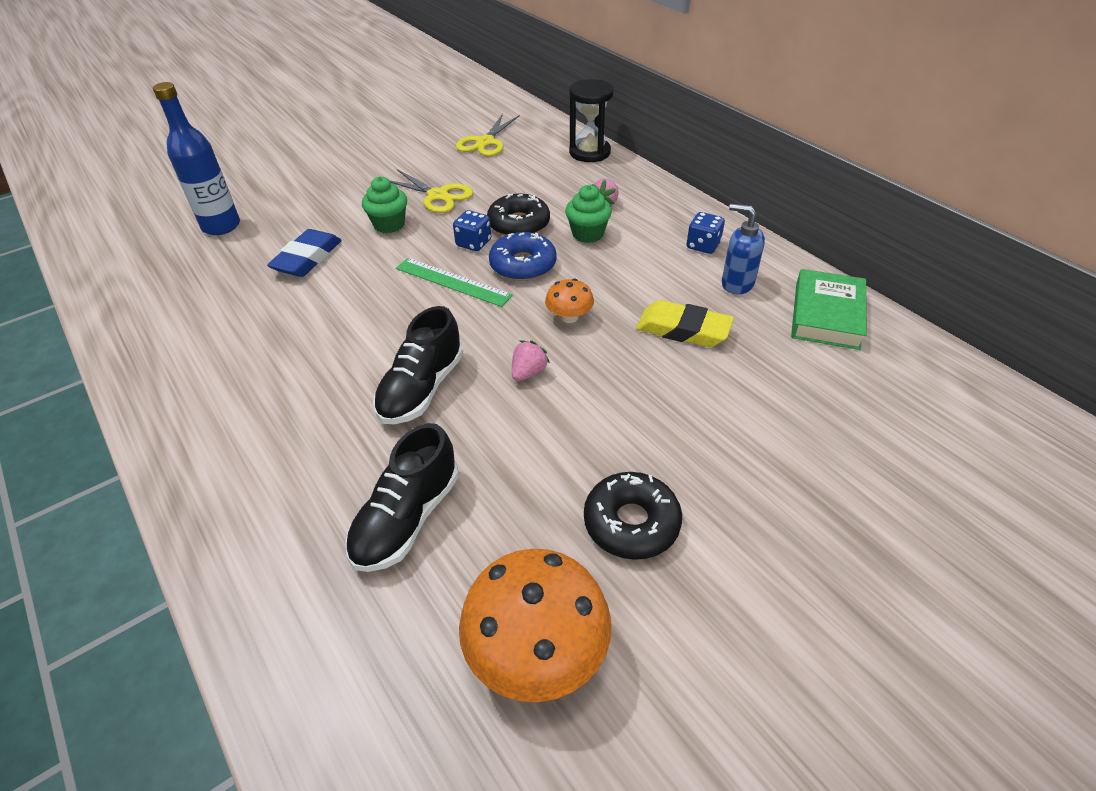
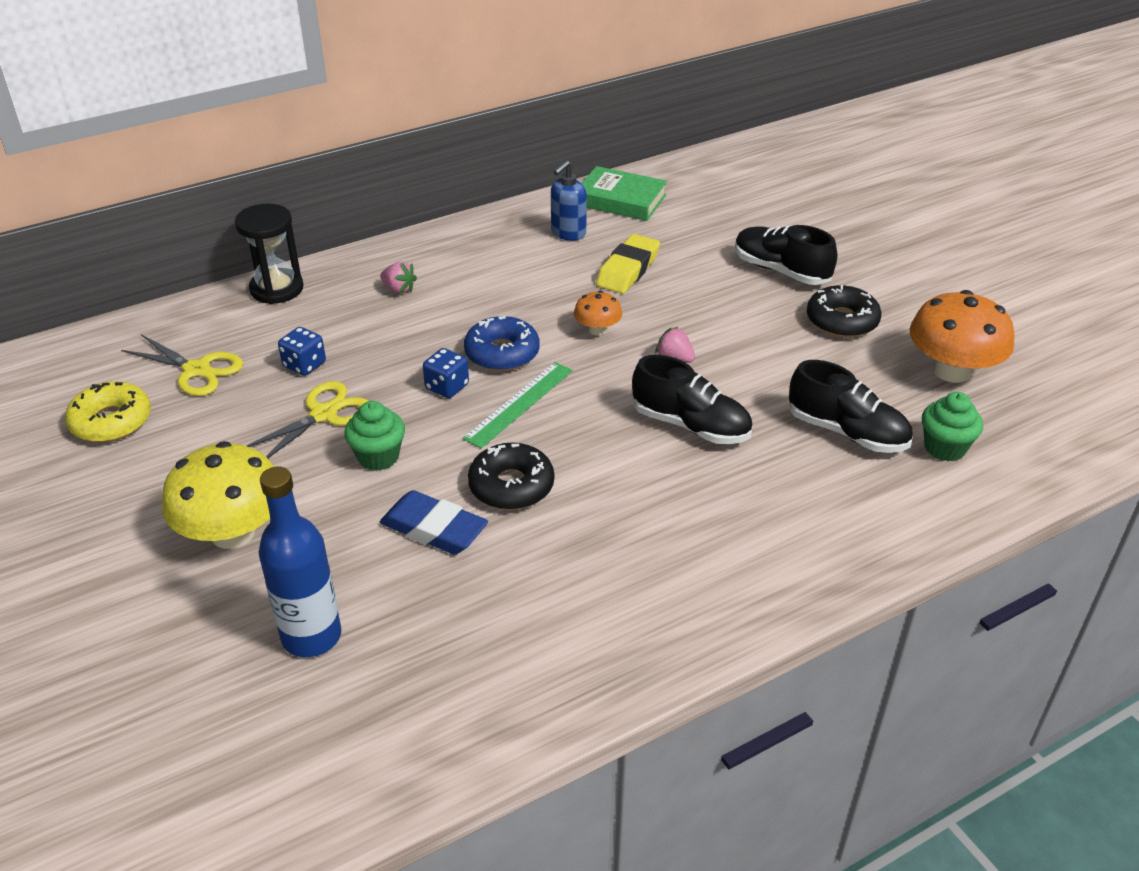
camera: 85 degrees left, 5 degrees down
black donut [487,194,550,236] -> black donut moved to [468,443,554,510]
green cupcake [565,185,612,243] -> green cupcake moved to [922,392,983,461]
blue dice [687,212,725,254] -> blue dice moved to [278,327,326,376]
none -> yellow donut [65,381,151,442]
none -> yellow mushroom [162,441,274,549]
none -> black shoe [735,225,837,285]

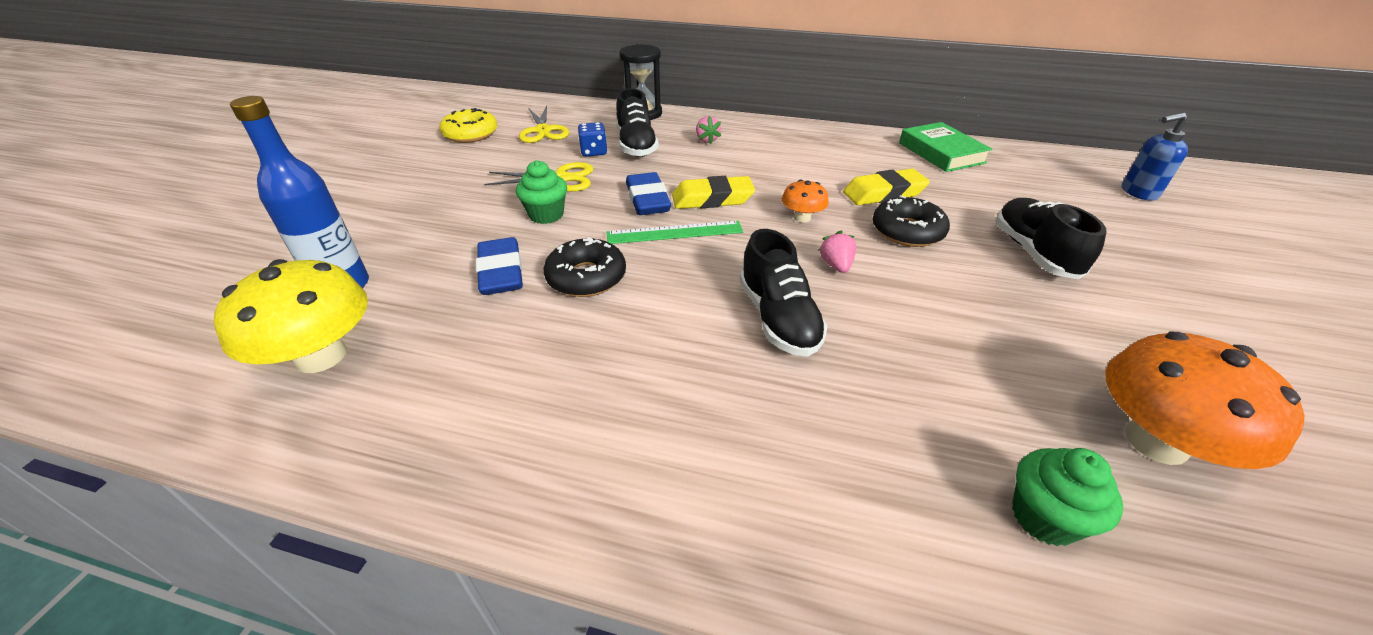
camera: 45 degrees right, 0 degrees up
yellow mushroom [162,441,274,549] -> yellow mushroom moved to [214,259,368,373]
blue dice [423,348,469,398] -> blue eraser [626,172,671,215]
blue donut [464,316,540,371] -> yellow eraser [672,176,755,209]
blue soap dispenser [551,160,587,241] -> blue soap dispenser moved to [1122,113,1188,201]
black shoe [789,360,913,453] -> black shoe moved to [616,88,659,157]
black donut [807,285,882,338] -> black donut moved to [873,195,950,247]

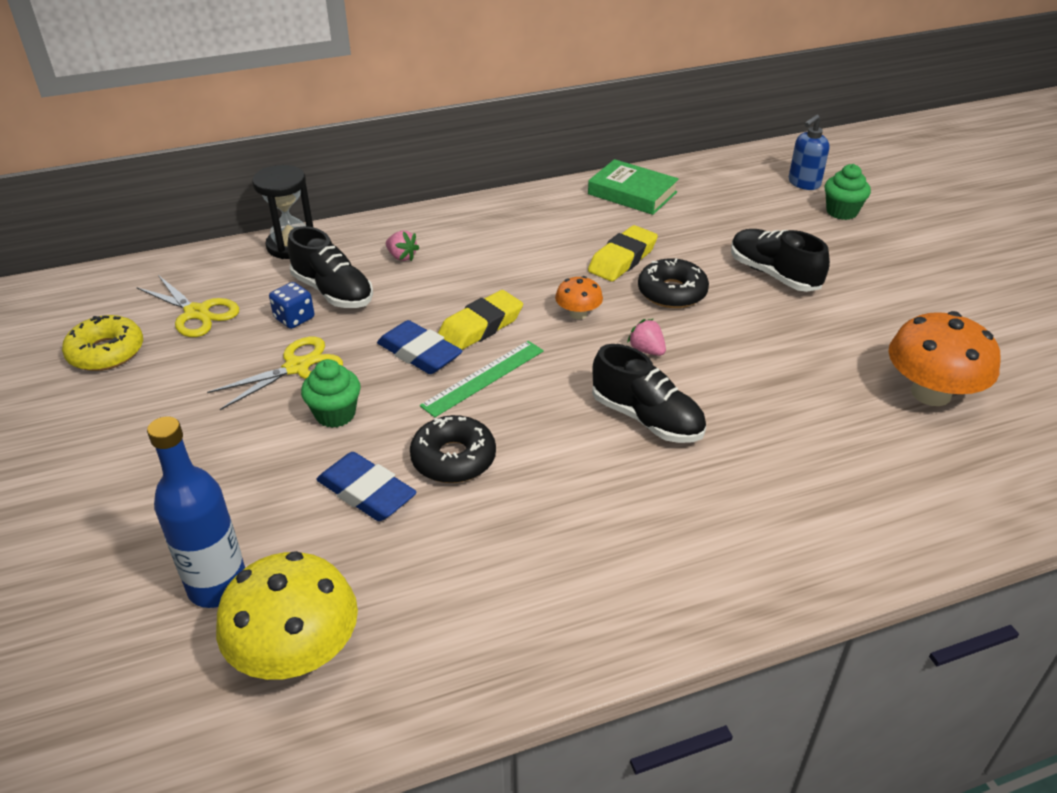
camera: 35 degrees left, 0 degrees up
green cupcake [1012,448,1123,546] -> green cupcake moved to [825,164,871,220]

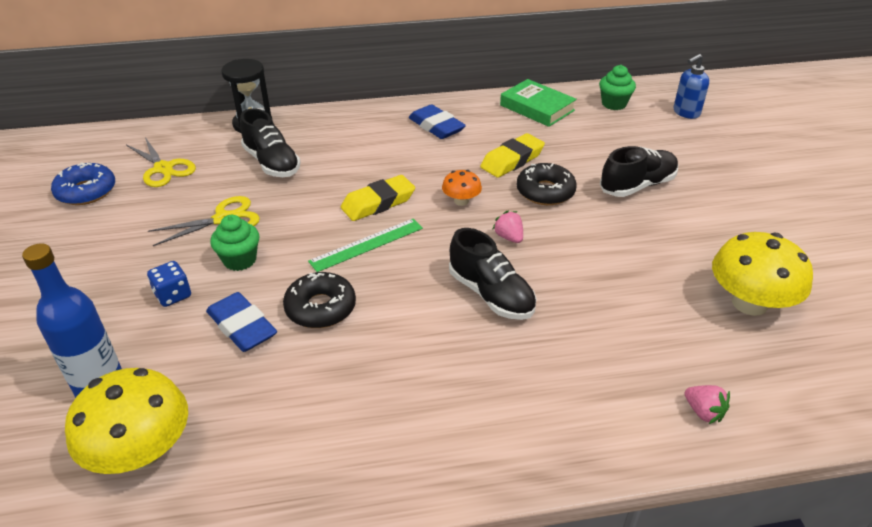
camera: 10 degrees right, 0 degrees up
yellow donut [62,315,143,371] -> blue donut [51,162,115,205]
blue dice [269,282,314,329] -> blue dice moved to [147,261,191,307]
blue eraser [377,320,463,374] -> blue eraser moved to [409,104,466,139]
pink strawberry [386,230,419,261] -> pink strawberry moved to [685,385,730,424]
black shoe [731,229,830,292] -> black shoe turned 90 degrees clockwise [600,146,678,197]
green cupcake [825,164,871,220] -> green cupcake moved to [599,65,636,110]
orange mushroom [888,311,1000,406] -> yellow mushroom [712,232,813,316]

